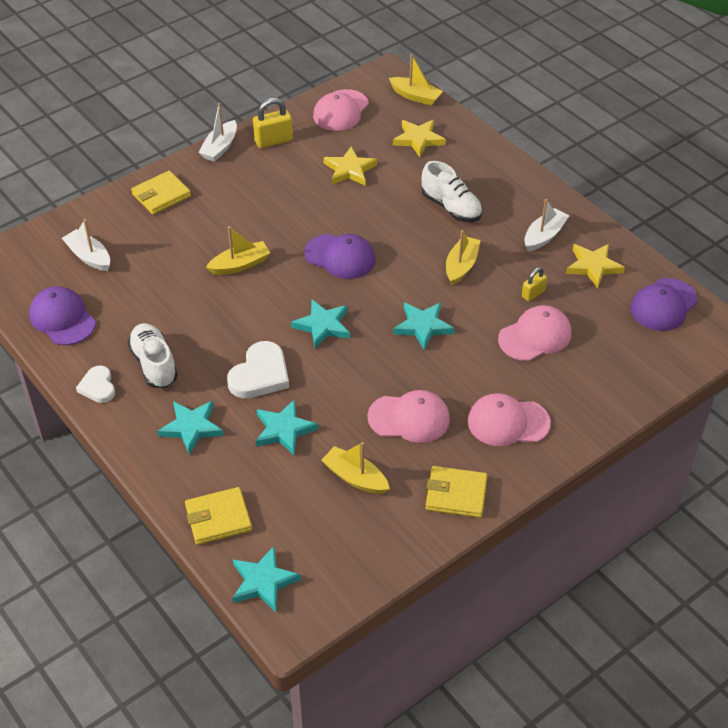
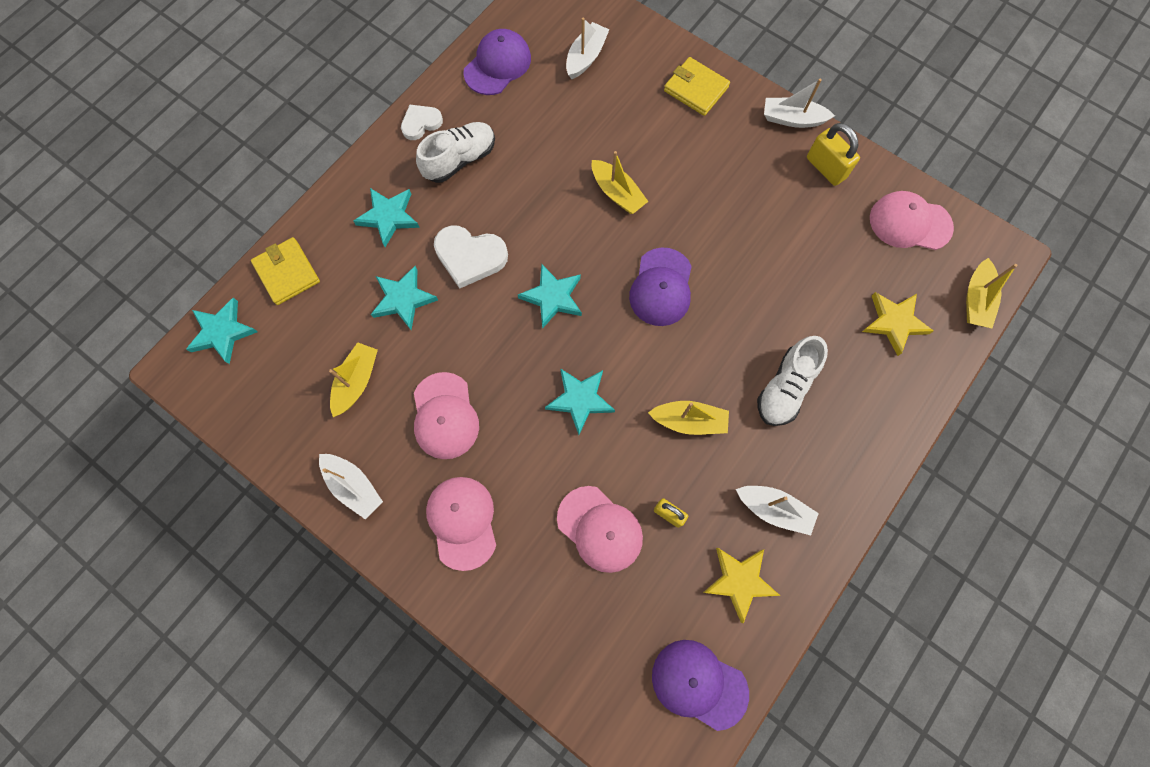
camera: 75 degrees right, 25 degrees up
yellow star [323,146,377,185] -> none
yellow wallet [426,466,488,518] -> white boat [319,454,383,520]

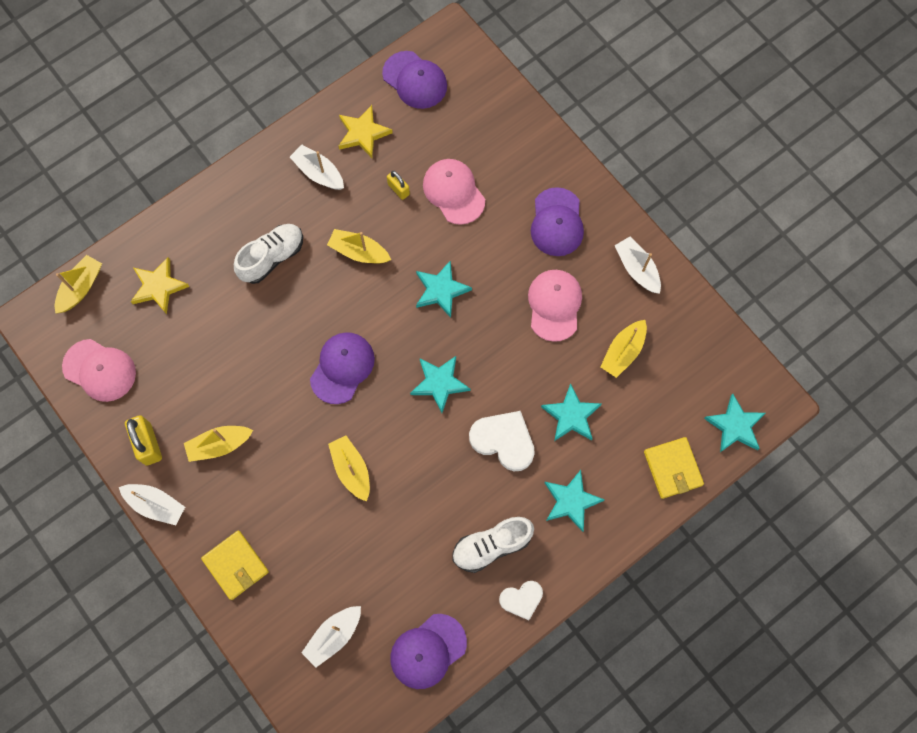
camera: 165 degrees left, 0 degrees up
pink cap [426,477,496,571] -> purple cap [531,187,584,256]
none -> yellow boat [184,426,253,462]

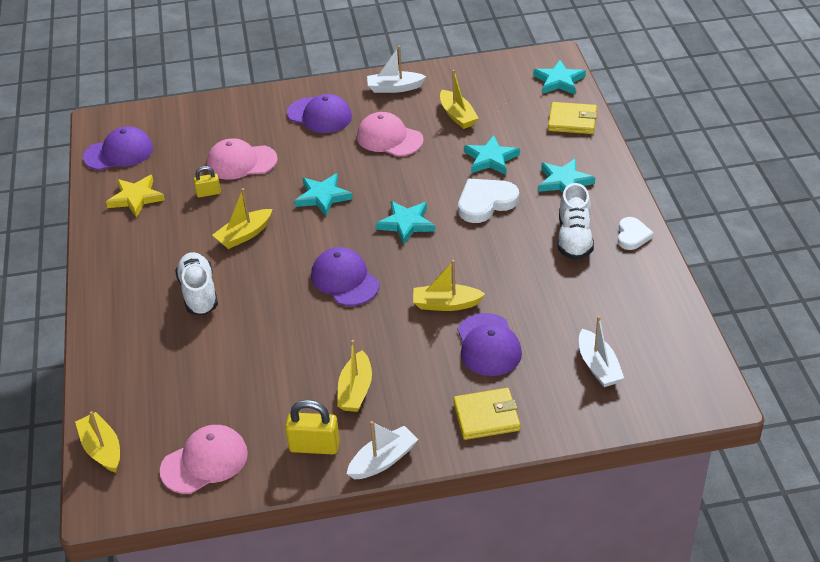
camera: 60 degrees left, 30 degrees down
yellow star [131,257,189,314] -> none
white boat [290,144,344,190] -> none
purple cap [390,614,467,689] -> purple cap moved to [458,313,522,376]

